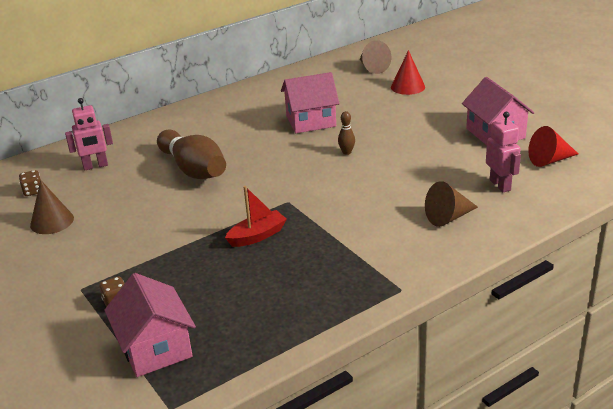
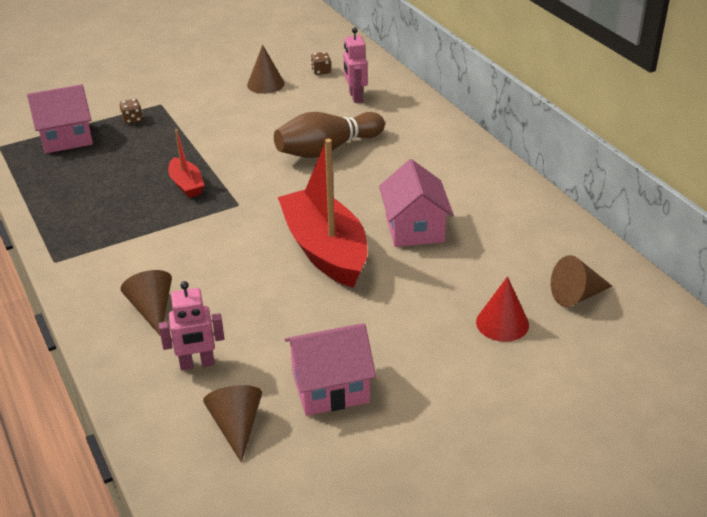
camera: 95 degrees right, 5 degrees up
brown bowling pin [338,111,355,155] -> red boat [278,139,367,288]
red cone [528,126,578,167] -> brown cone [203,385,262,463]

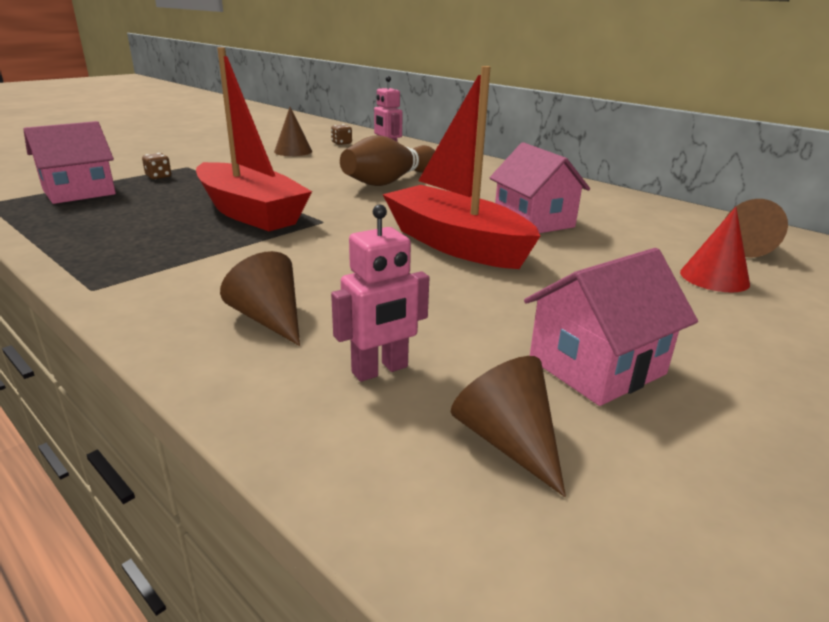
camera: 20 degrees left, 10 degrees down
red boat [168,129,205,198] -> red boat [196,47,312,231], size x2.09

